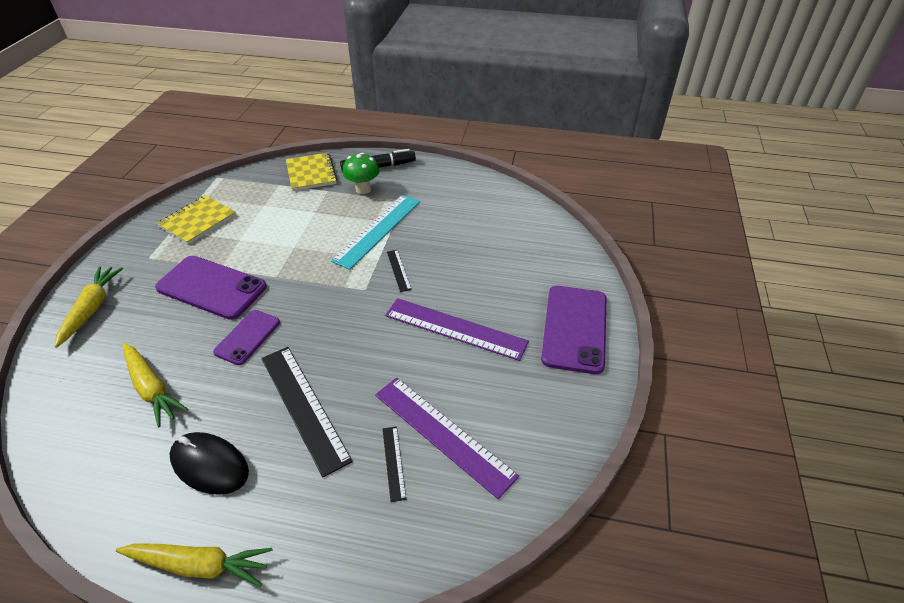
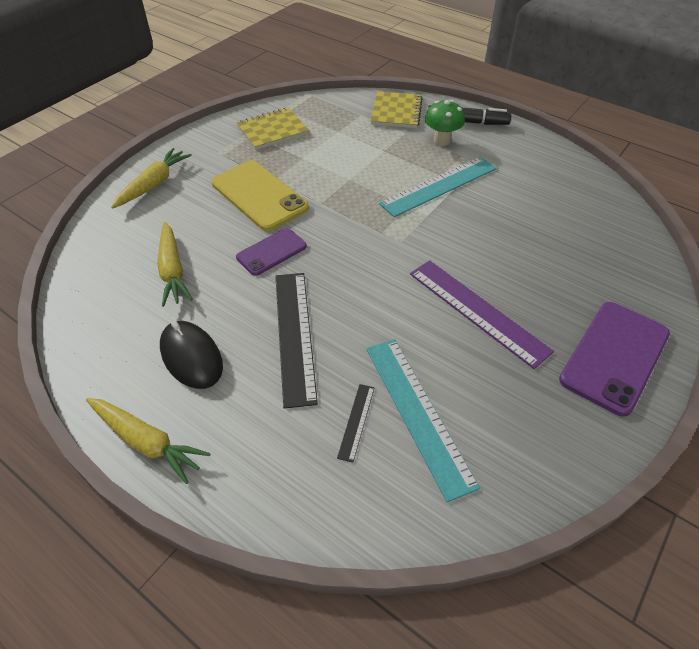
camera: 25 degrees right, 5 degrees up
purple phone [155,256,267,320] -> yellow phone [211,160,309,231]
purple ruler [375,377,519,499] -> turquoise ruler [366,339,480,502]
black ruler [387,250,412,292] -> none

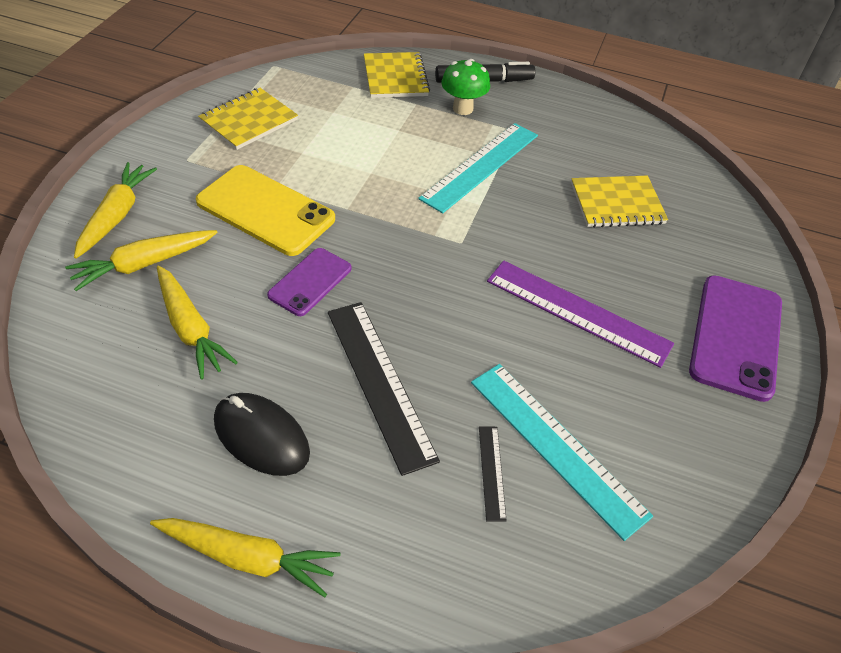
camera: 20 degrees left, 0 degrees up
none -> yellow carrot [65,230,217,291]
none -> yellow notebook [571,176,668,228]

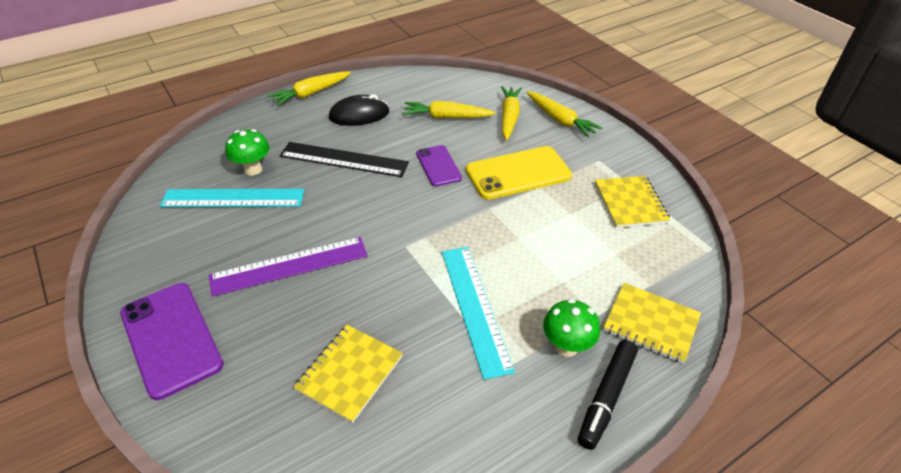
camera: 130 degrees right, 5 degrees down
black ruler [479,426,507,522] -> green mushroom [225,129,270,176]

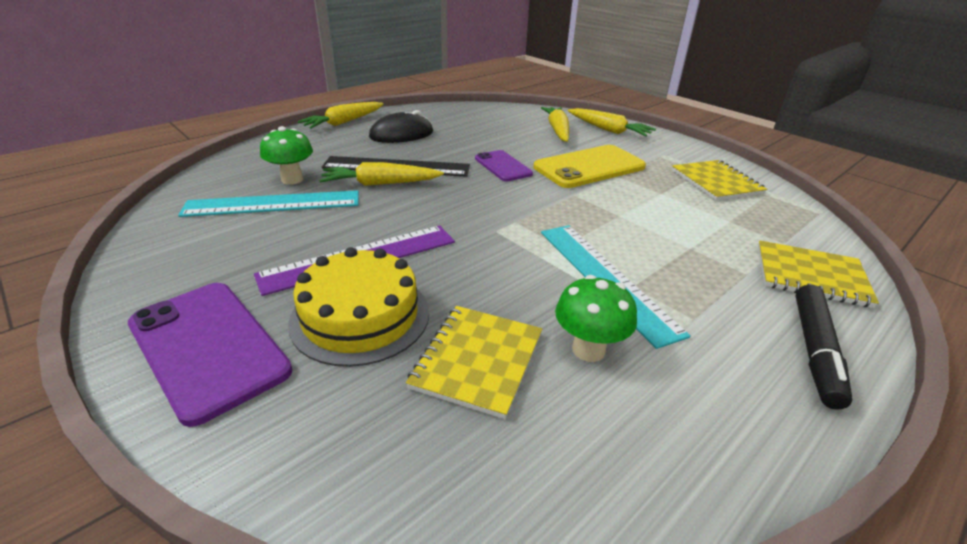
camera: 10 degrees left, 10 degrees down
yellow carrot [403,101,496,118] -> yellow carrot moved to [319,162,444,186]
green mushroom [543,299,600,357] -> green mushroom moved to [555,275,637,362]
none -> yellow cake [288,247,429,367]

